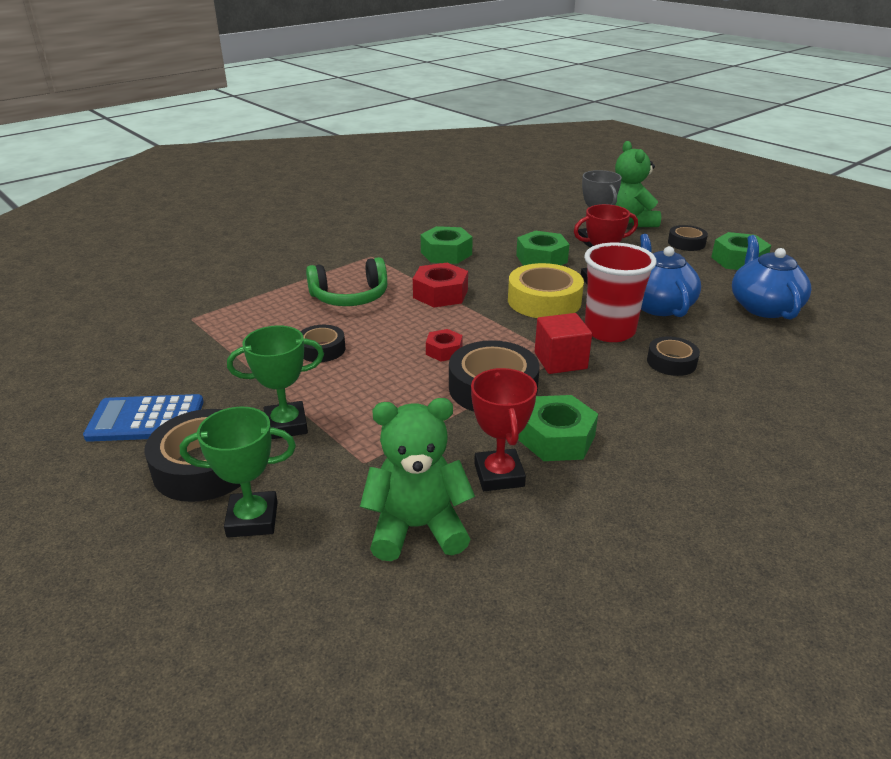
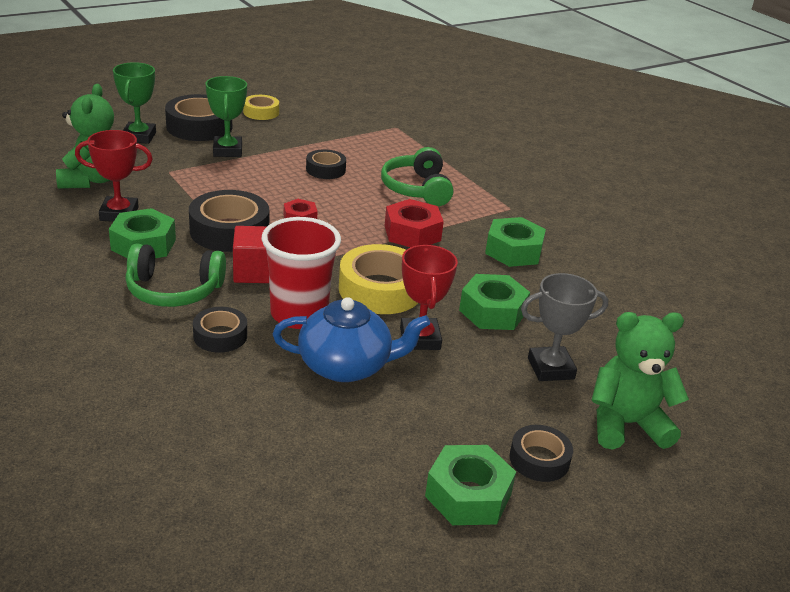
camera: 95 degrees right, 0 degrees up
blue calculator [83,394,204,442] -> yellow tape [243,95,279,120]
blue teapot [732,235,812,319] -> none
none -> green headphones [125,243,226,307]

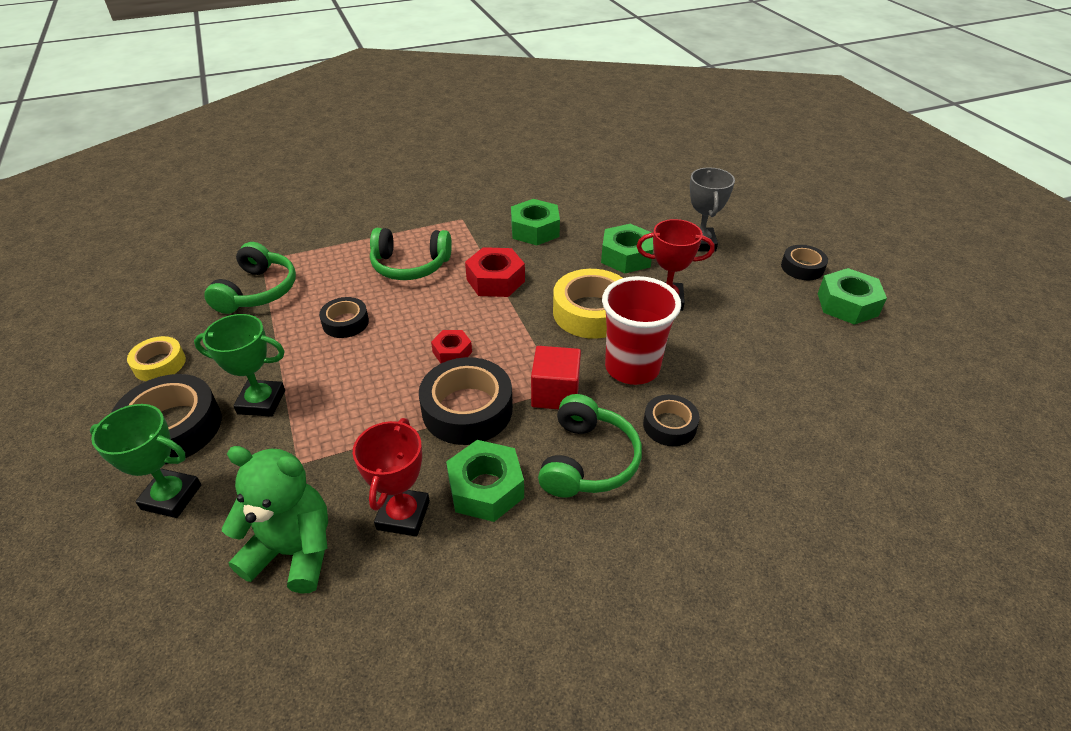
camera: 75 degrees left, 10 degrees up
blue teapot [273,297,430,382] -> none
green teddy bear [591,312,689,449] -> none
none -> green headphones [204,242,296,314]

